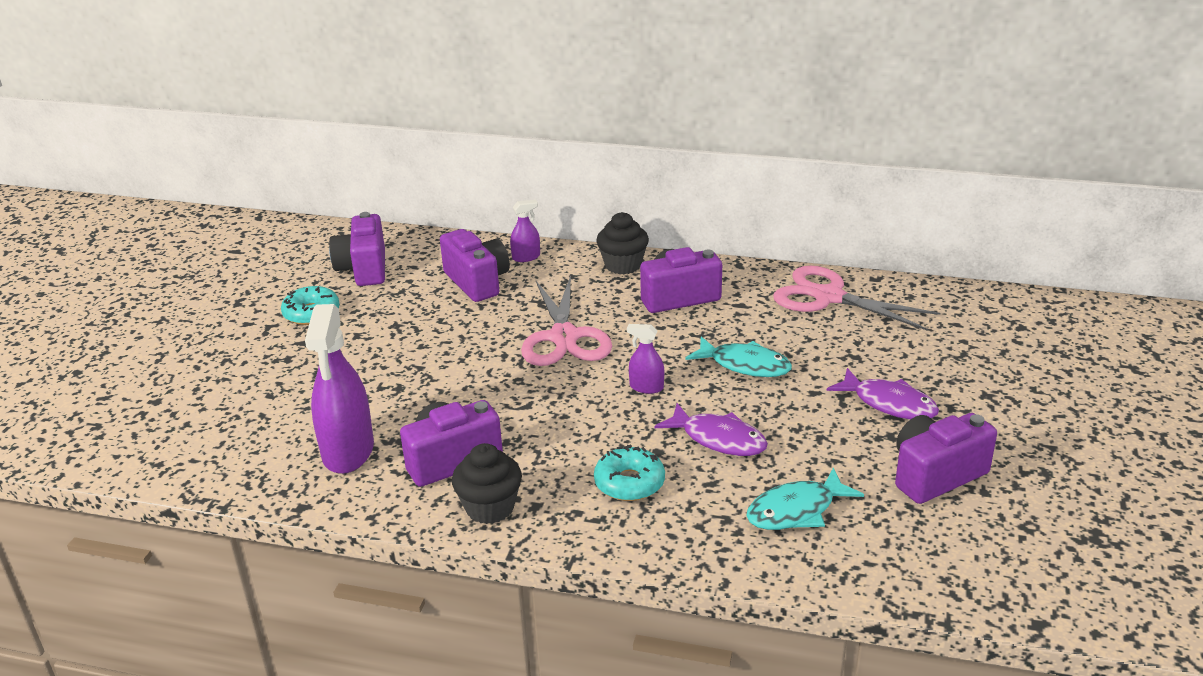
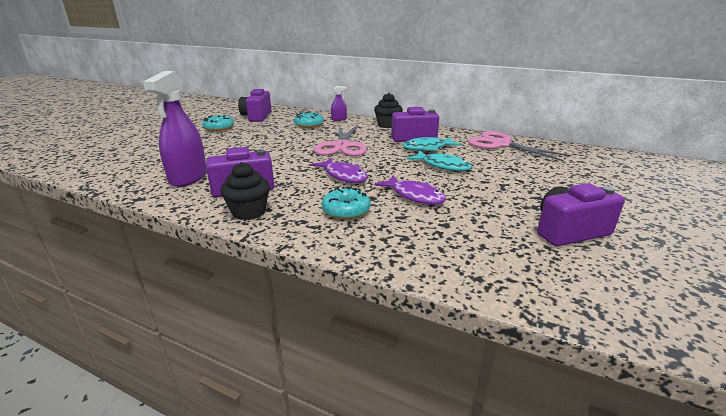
camera: 10 degrees right, 5 degrees down
purple camera [440,229,510,302] -> turquoise donut [294,112,324,128]
purple spray bottle [627,324,664,394] -> none
turquoise fish [746,467,864,530] -> turquoise fish moved to [403,137,461,151]
purple fish [826,368,939,420] -> purple fish moved to [311,158,368,183]

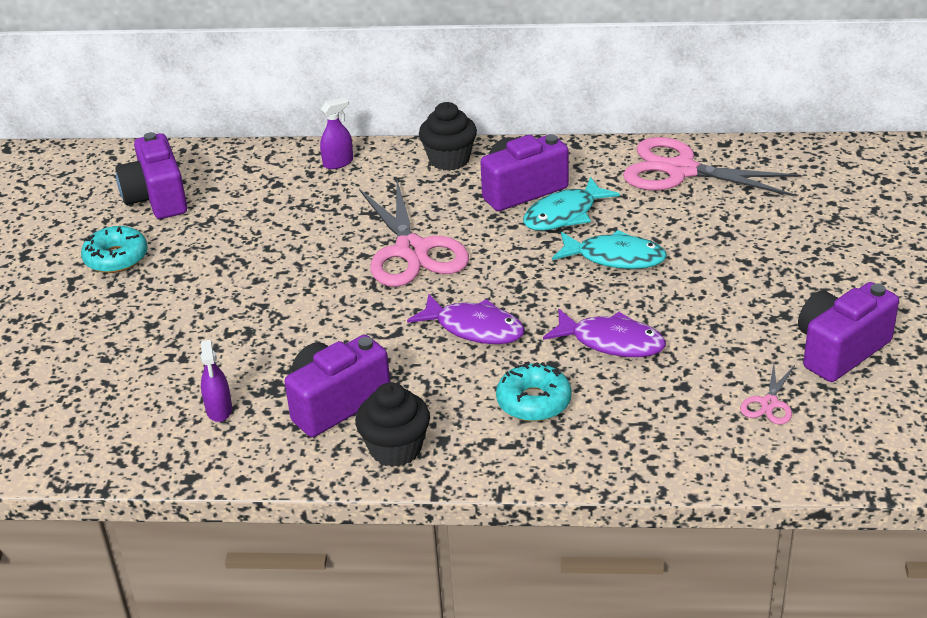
camera: 20 degrees left, 10 degrees up
purple spray bottle [143,71,207,187] -> purple spray bottle [200,340,232,422], size x0.47
turquoise donut [294,112,324,128] -> none
none -> pink scissors [740,364,795,425]

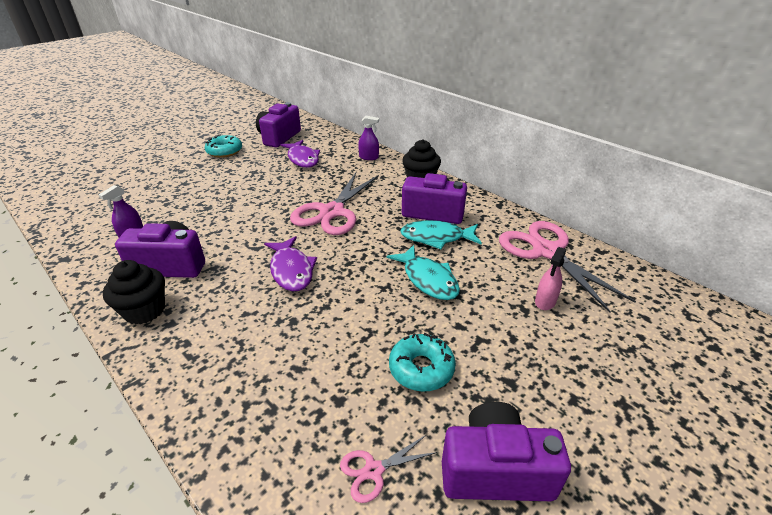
camera: 40 degrees right, 0 degrees up
turquoise donut [496,361,572,421] -> turquoise donut moved to [389,333,456,391]
purple fish [543,309,666,357] -> purple fish moved to [281,140,320,168]
none -> pink spray bottle [535,247,566,310]

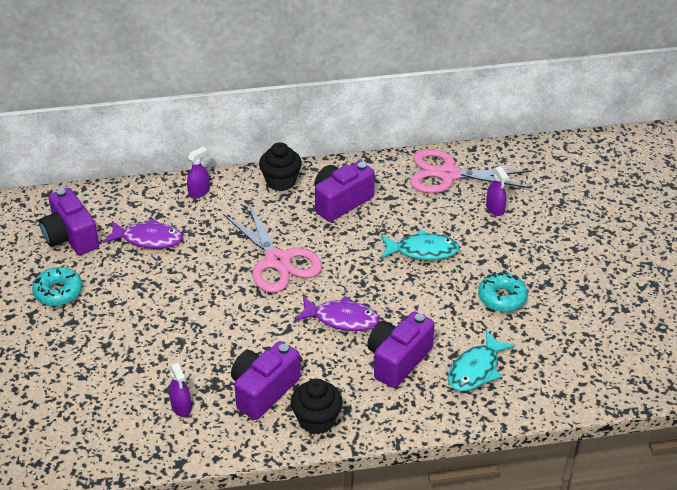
camera: 55 degrees left, 5 degrees up
pink scissors [340,435,438,503] -> none
turquoise fish [400,220,482,249] -> turquoise fish moved to [448,330,515,391]
purple camera [442,402,571,501] -> purple camera moved to [367,311,435,388]
pink spray bottle [535,247,566,310] -> purple spray bottle [486,166,509,216]

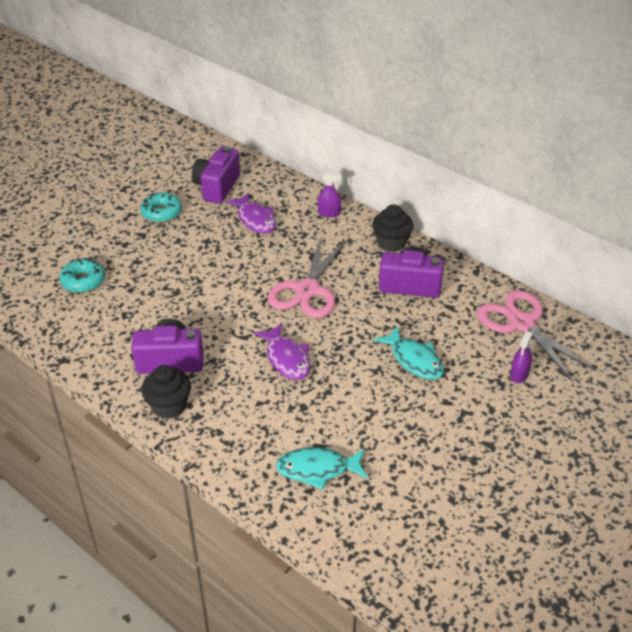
camera: 50 degrees right, 0 degrees up
purple spray bottle [169,363,191,417] -> none
purple camera [367,311,435,388] -> none
turquoise donut [478,272,528,312] -> turquoise donut moved to [59,257,105,293]

